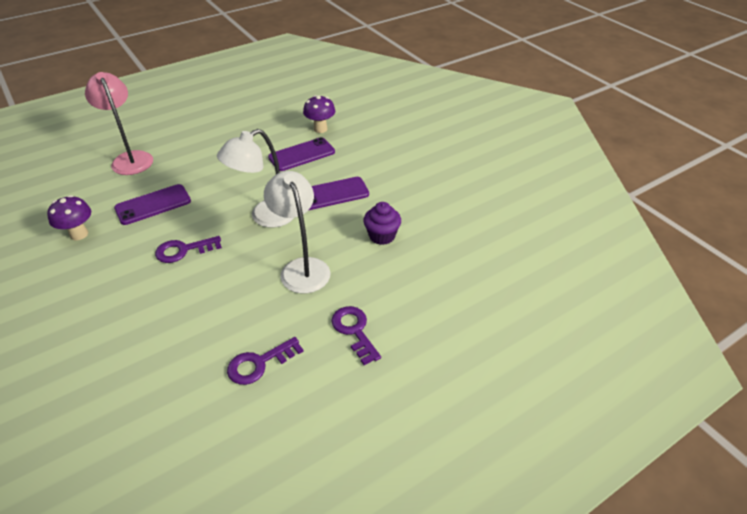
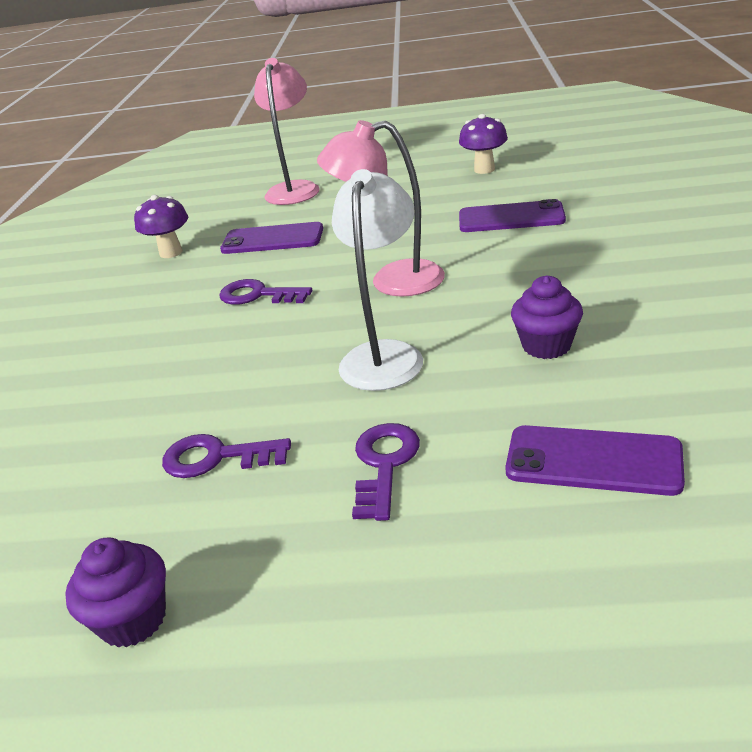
camera: 40 degrees right, 10 degrees down
white lamp [217,129,294,228] -> pink lamp [317,120,445,297]
purple mushroom [303,95,335,133] -> purple mushroom moved to [459,114,508,174]
purple phone [309,177,369,210] -> purple phone moved to [505,425,685,496]
none -> purple cupcake [65,538,166,648]

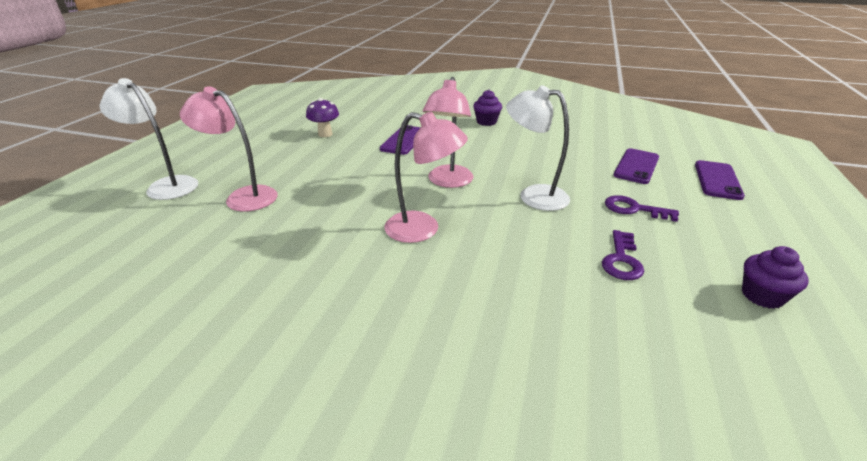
camera: 80 degrees left, 0 degrees up
purple mushroom [134,195,188,258] -> none
purple key [219,279,312,305] -> pink lamp [384,111,468,243]
purple phone [220,222,323,254] -> purple phone moved to [695,160,745,200]
purple cupcake [511,275,583,359] -> purple cupcake moved to [473,90,502,126]
none -> white lamp [100,78,198,200]

